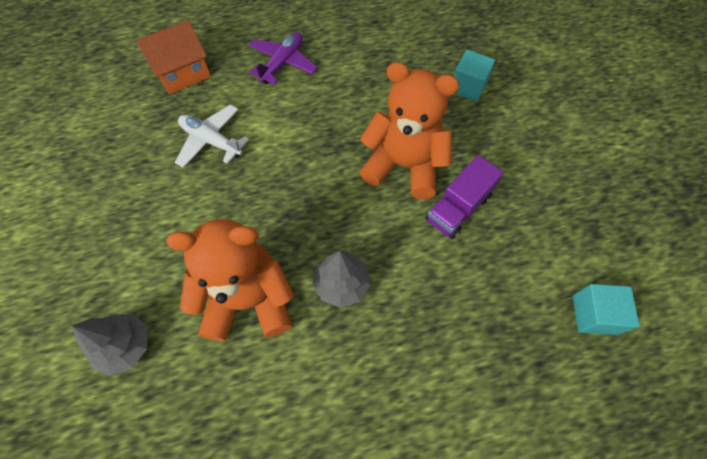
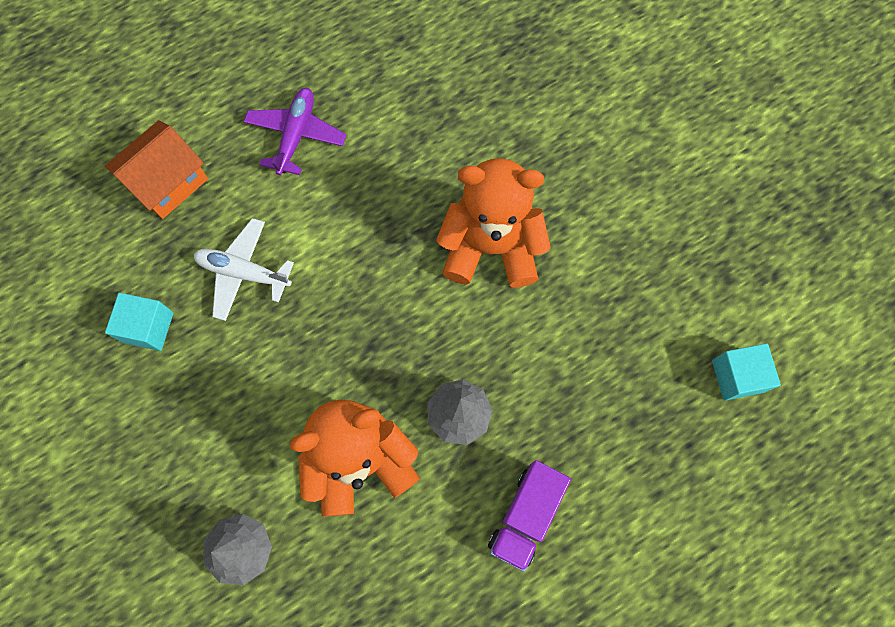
camera: 15 degrees left, 10 degrees up
purple truck [425,155,503,239] -> purple truck moved to [488,460,571,572]
turquoise cube [454,50,495,102] -> turquoise cube moved to [105,293,174,351]

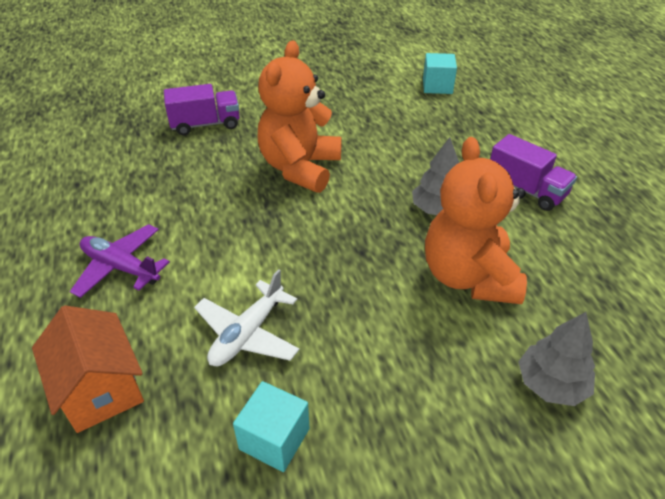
camera: 75 degrees left, 30 degrees down
none -> purple truck [164,84,240,135]

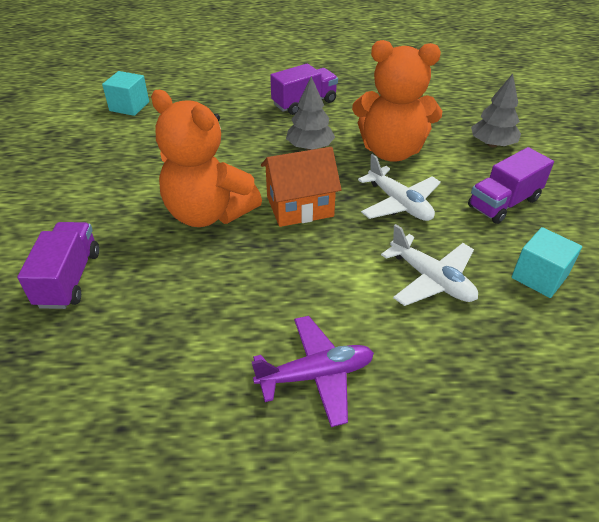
camera: 75 degrees left, 0 degrees up
orange house [32,305,144,433] -> orange house moved to [261,147,342,227]
purple plane [70,224,170,298] -> purple plane turned 150 degrees counterclockwise [252,316,374,427]
none -> white plane [358,154,441,221]
none -> purple truck [468,147,554,224]

